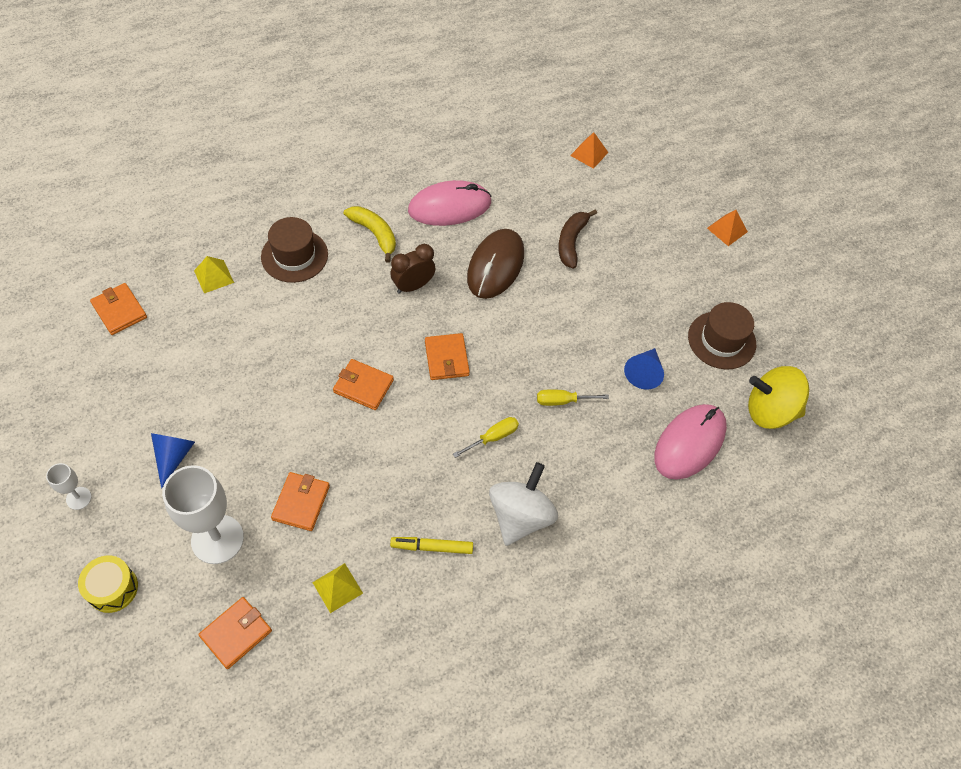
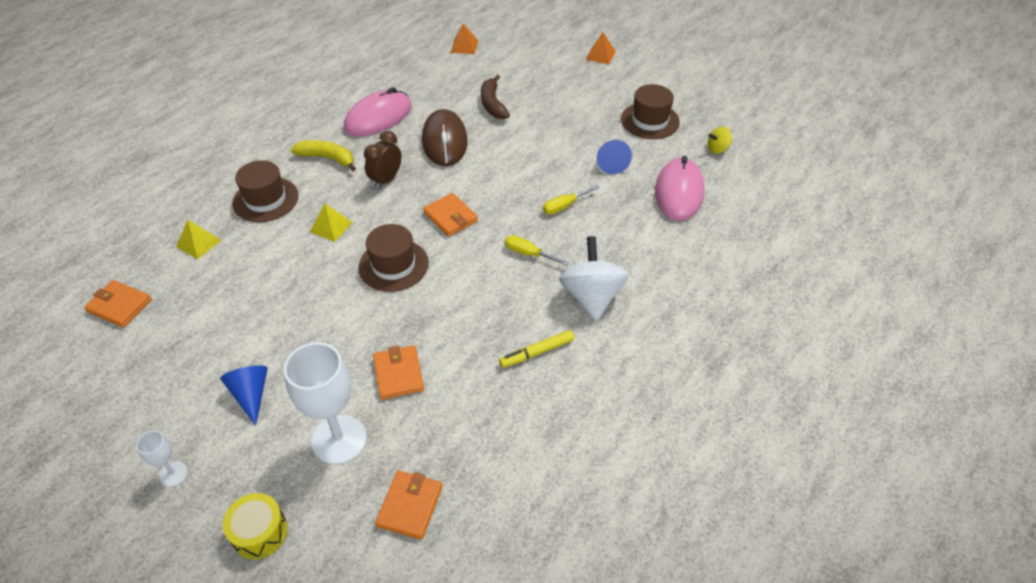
camera: 25 degrees left, 10 degrees down
yellow pyramid [312,563,363,613] -> yellow pyramid moved to [310,203,353,242]
orange wallet [333,359,394,410] -> brown hat [358,224,429,292]
yellow screwdriver [453,417,519,458] -> yellow screwdriver turned 90 degrees counterclockwise [505,235,569,266]
yellow spinning top [748,366,809,429] -> yellow spinning top [707,127,732,154], size x0.48

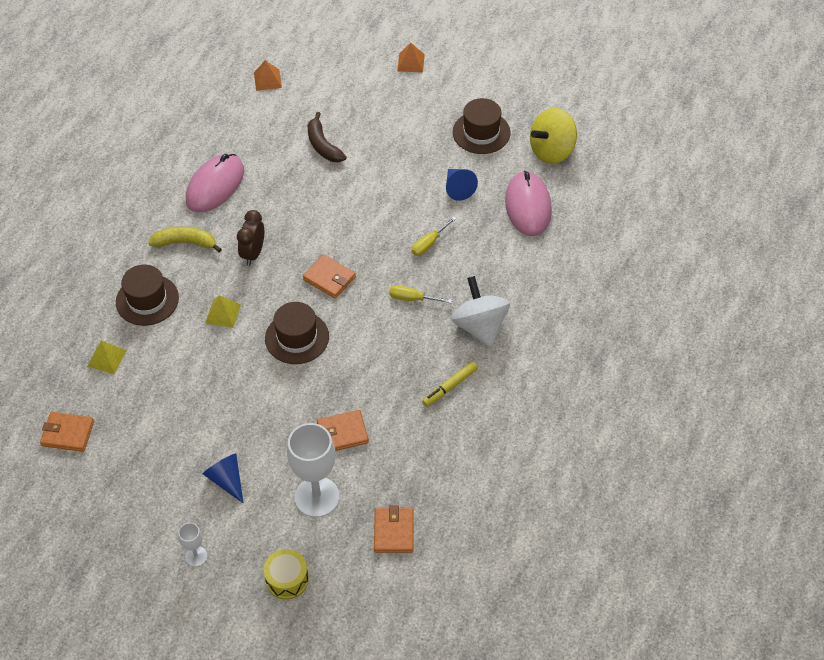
camera: 15 degrees left, 5 degrees up
orange wallet [373,345,424,400] -> orange wallet turned 75 degrees counterclockwise [317,410,369,451]
brown mouse [422,109,468,166] -> none
yellow spinning top [707,127,732,154] -> yellow spinning top [530,108,577,164], size x2.07

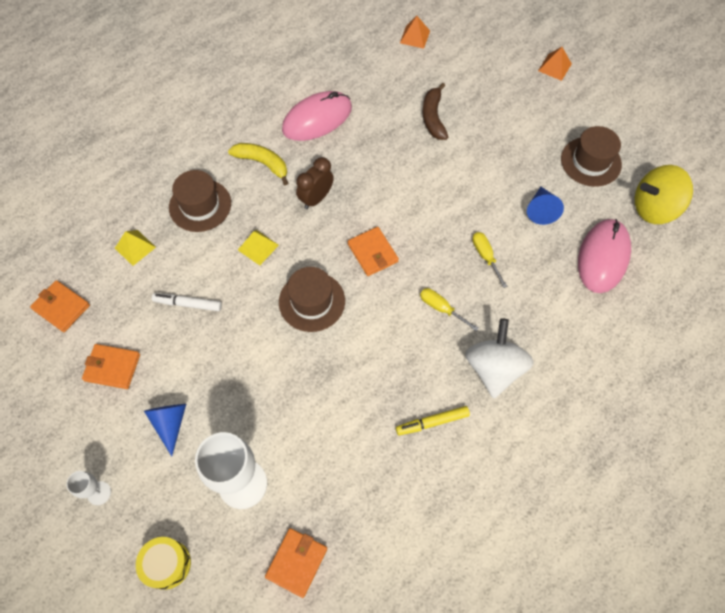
camera: 25 degrees right, 10 degrees up
orange wallet [317,410,369,451] -> orange wallet moved to [82,344,140,389]
yellow screwdriver [412,216,456,256] -> yellow screwdriver turned 90 degrees clockwise [472,232,507,288]
none -> white marker [152,293,222,311]

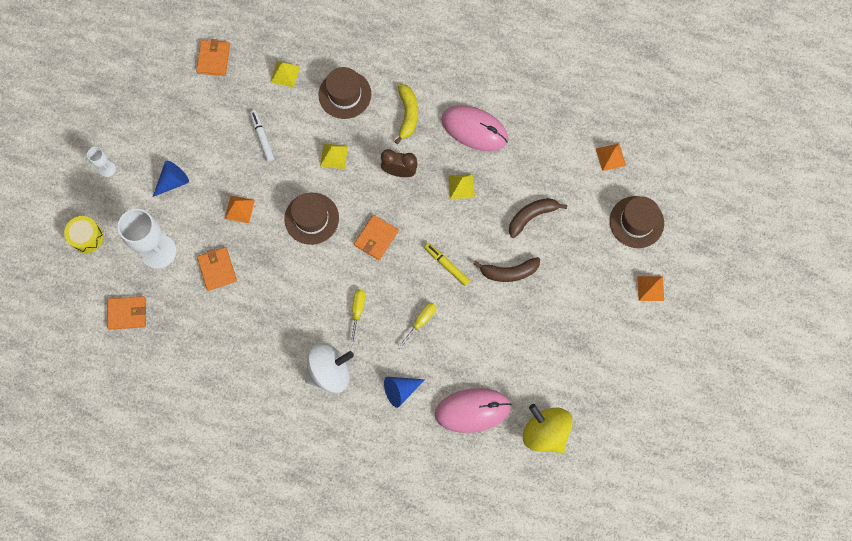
camera: 60 degrees right, 10 degrees up
orange wallet [82,344,140,389] -> orange wallet moved to [197,247,237,291]
yellow marker [396,406,470,435] -> yellow marker moved to [424,243,470,286]
blue cone [527,187,564,225] -> blue cone moved to [384,377,425,408]
brown hat [561,126,622,187] -> brown hat moved to [610,196,664,248]
none -> orange pyramid [225,196,255,223]
none -> yellow pyramid [449,174,475,199]
none -> brown banana [473,257,540,282]

